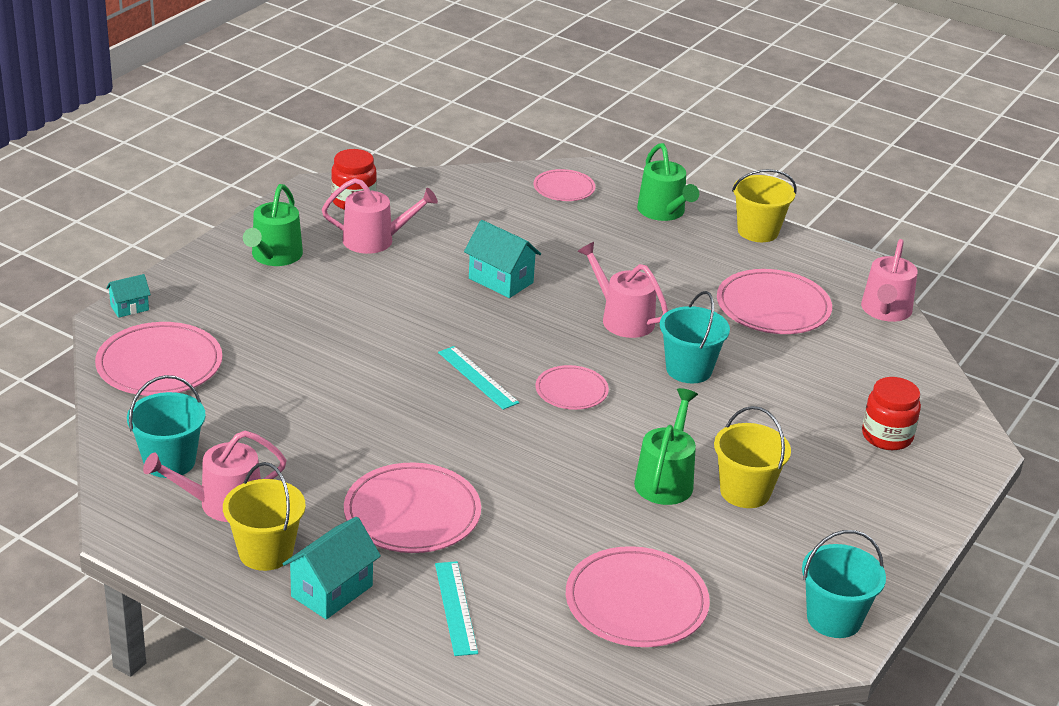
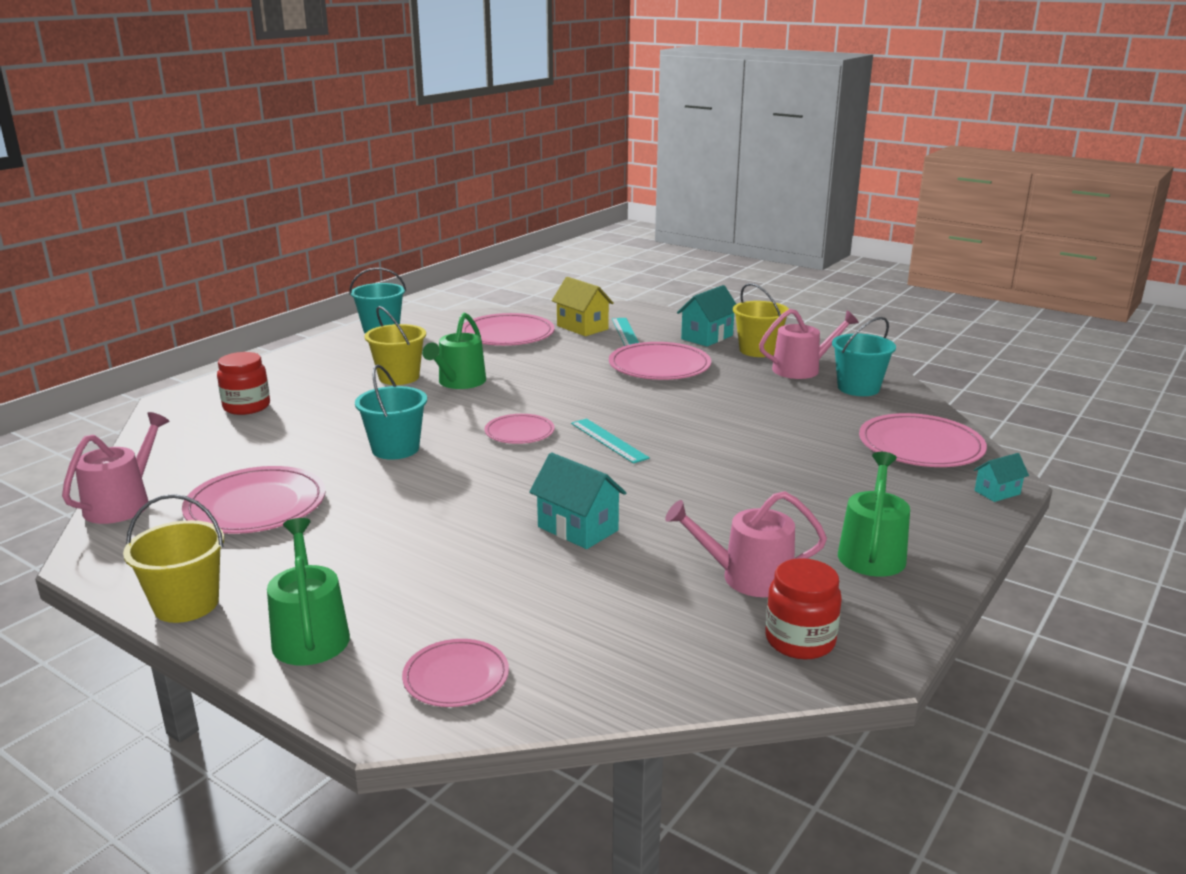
camera: 175 degrees left, 10 degrees down
pink watering can [577,242,668,338] -> none
none -> yellow house [552,277,614,336]

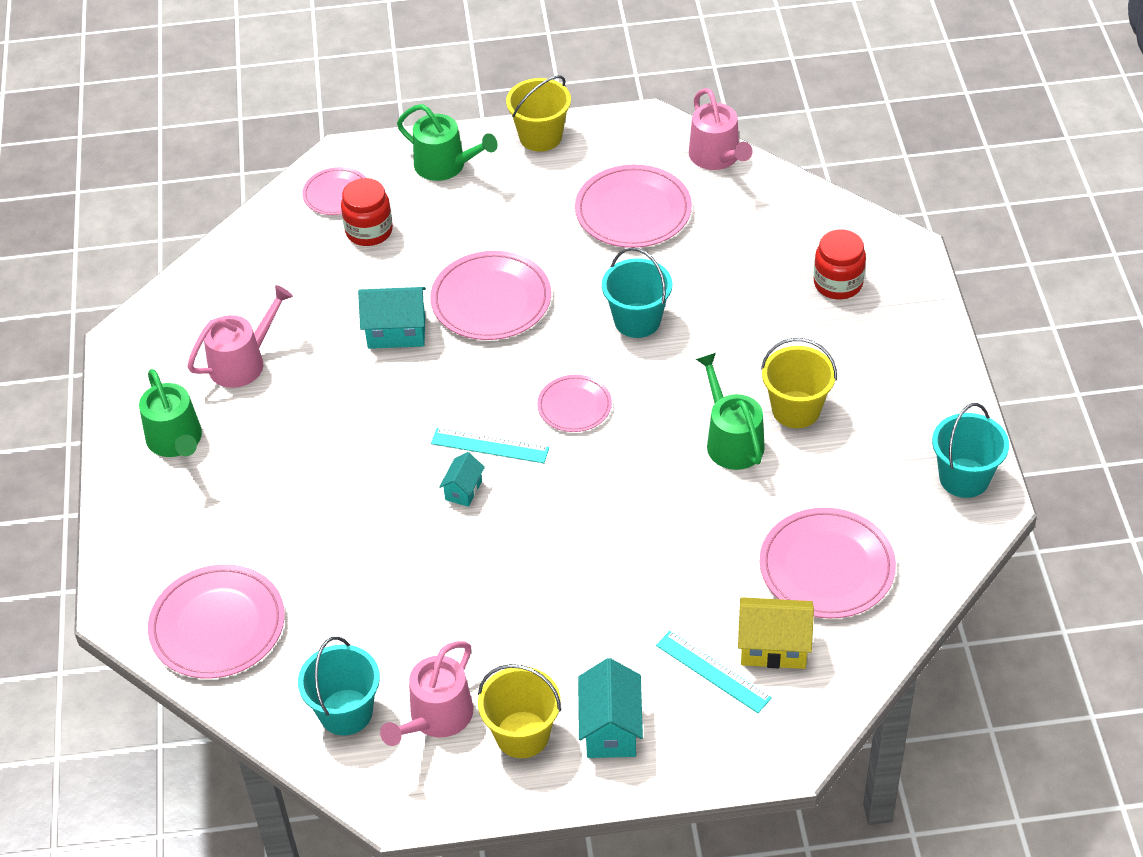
camera: 140 degrees right, 25 degrees up
pink plate [609,342,711,380] -> pink plate moved to [430,251,551,340]
red jar [765,558,842,659] -> red jar moved to [341,178,393,246]
turquoise house [974,453,1029,502] -> turquoise house moved to [439,452,485,507]

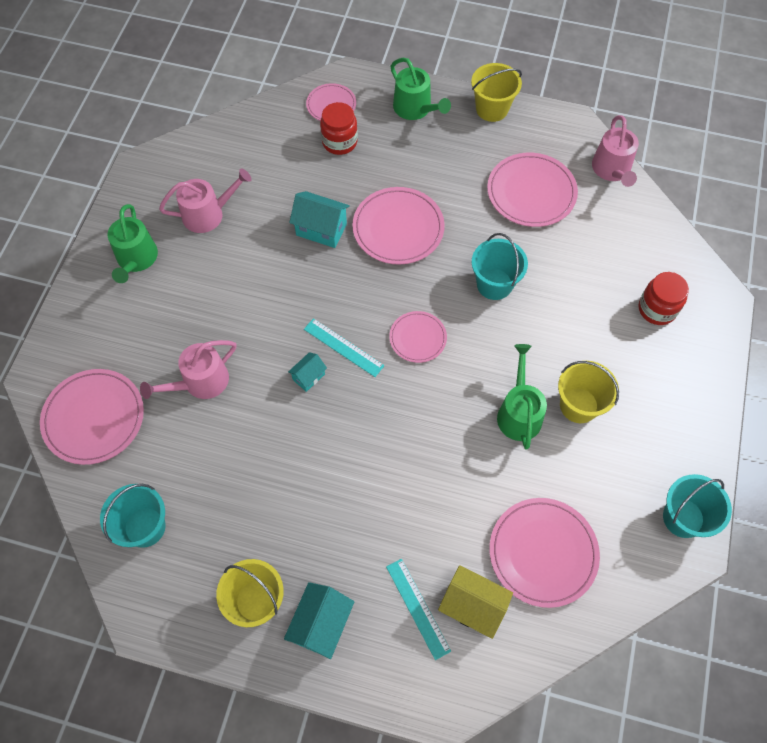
camera: 20 degrees right, 15 degrees up
pink watering can [380,641,473,746] -> pink watering can moved to [140,340,236,399]

